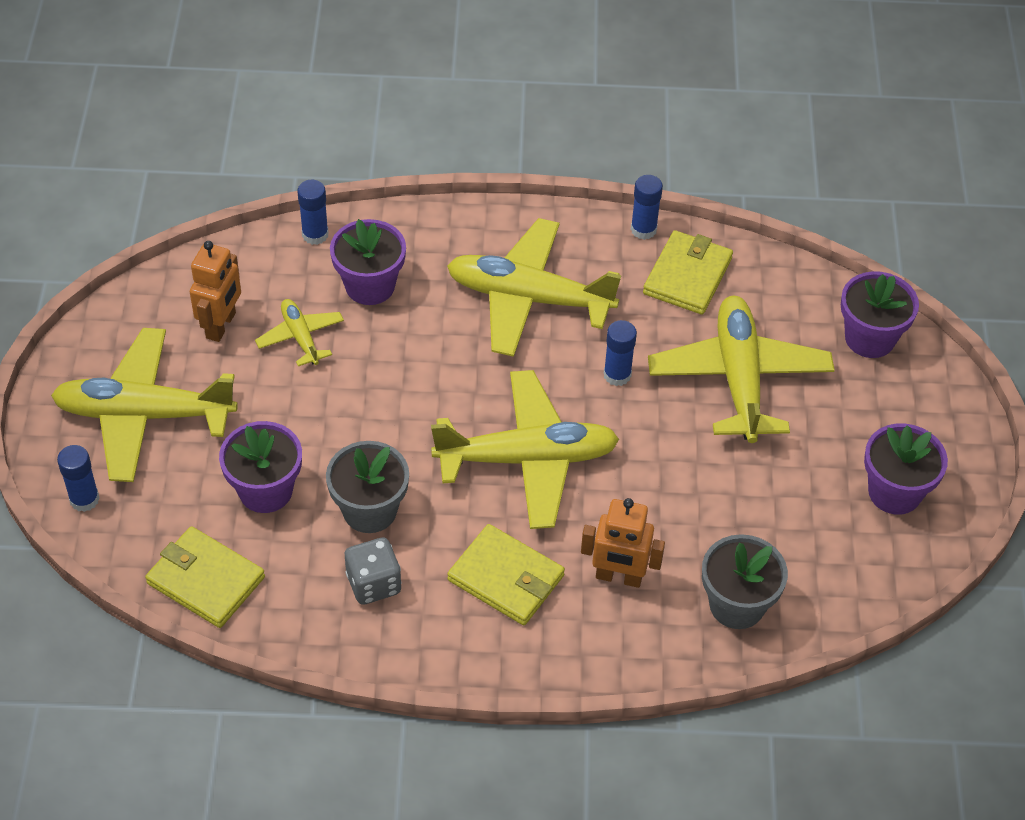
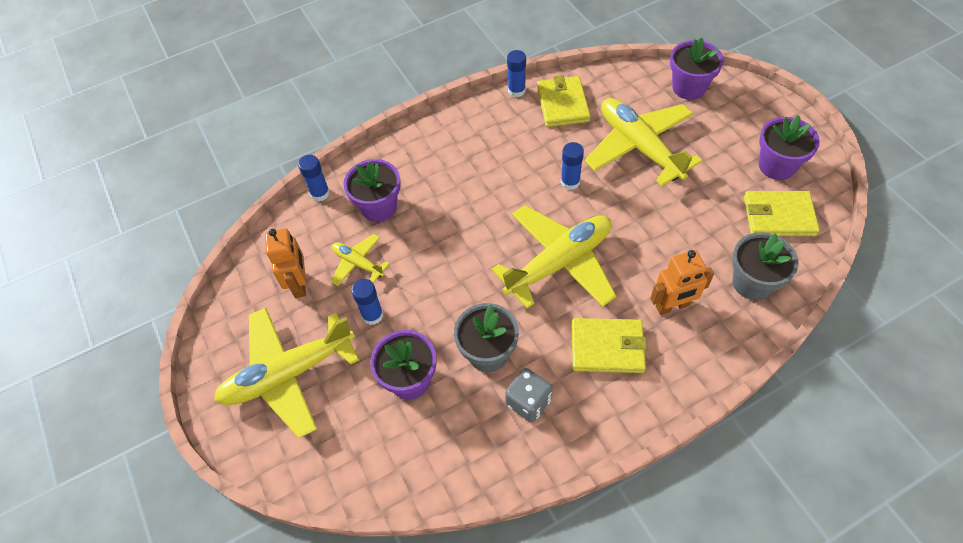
camera: 25 degrees left, 5 degrees up
blue glue stick [57,445,100,512] -> blue glue stick moved to [351,279,383,325]
yellow wallet [145,526,265,628] -> yellow wallet moved to [744,191,820,236]
yellow plane [447,218,621,357] -> none

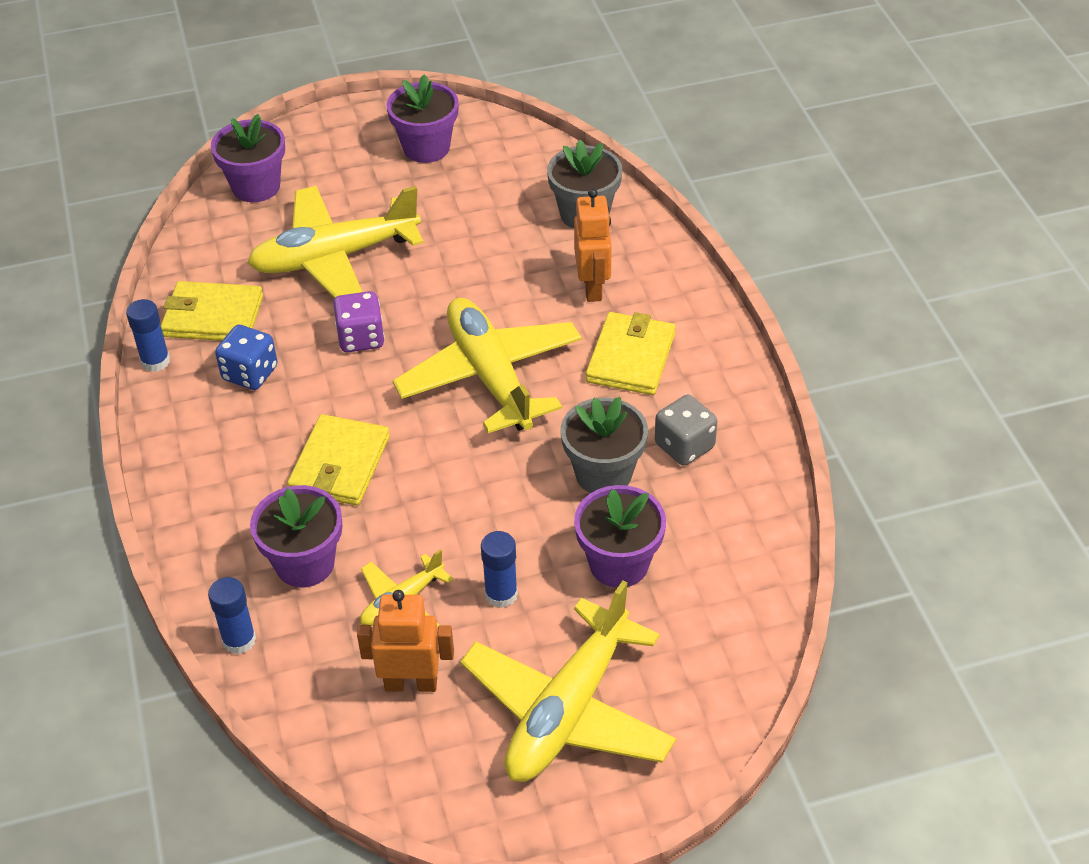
camera: 80 degrees left, 10 degrees down
yellow plane [214,307,359,438] -> yellow plane turned 45 degrees clockwise [460,581,676,782]
blue glue stick [561,142,584,190] -> purple dice [333,291,385,352]
yellow wallet [744,191,820,236] -> yellow wallet moved to [287,414,390,506]
none -> blue dice [215,325,278,390]

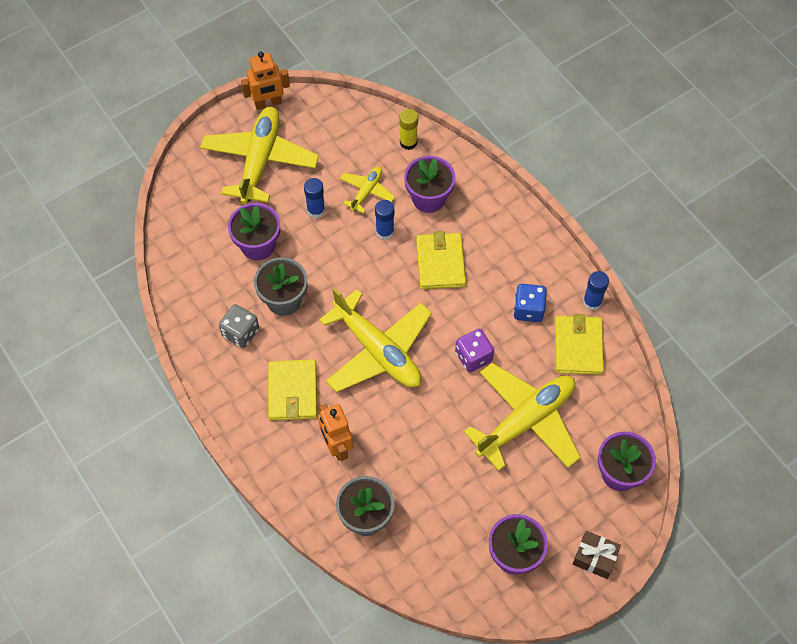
camera: 160 degrees right, 15 degrees up
yellow wallet [161,281,263,341] -> yellow wallet turned 75 degrees counterclockwise [555,314,604,375]
blue glue stick [208,577,256,654] -> blue glue stick moved to [375,200,394,240]
orange robot [357,590,454,692] -> orange robot moved to [241,52,290,110]
none -> yellow glue stick [399,109,418,150]
none -> brown gift [573,531,621,579]

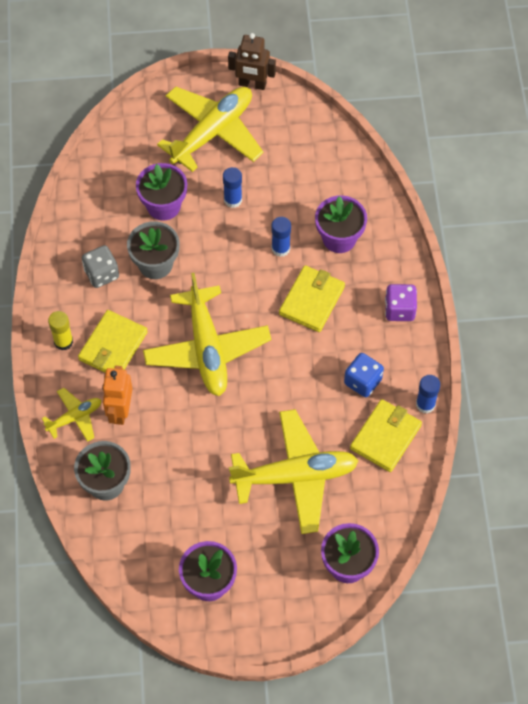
camera: 30 degrees right, 0 degrees up
orange robot [241,52,290,110] -> brown robot [228,33,276,90]
yellow plane [340,167,395,214] -> yellow plane moved to [42,388,101,442]
yellow glue stick [399,109,418,150] -> yellow glue stick moved to [48,311,73,350]
purple dice [455,329,494,372] -> purple dice moved to [385,284,417,321]
brown gift [573,531,621,579] -> none

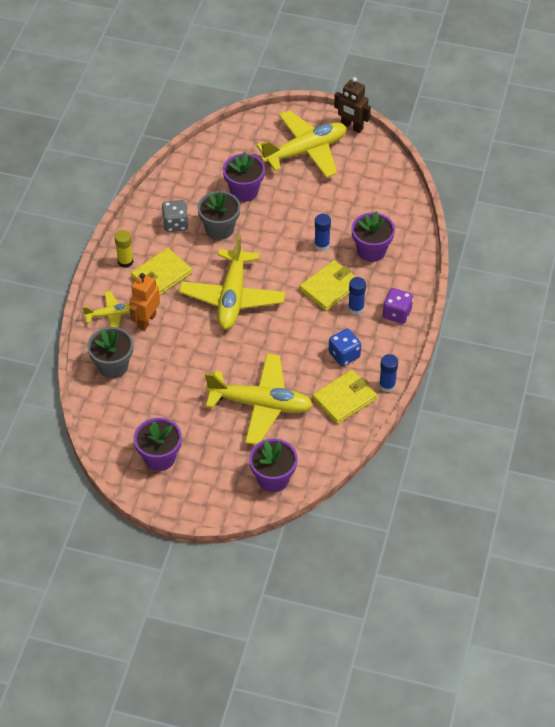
camera: 20 degrees right, 10 degrees down
blue glue stick [223,167,242,208] -> blue glue stick moved to [348,277,366,315]

